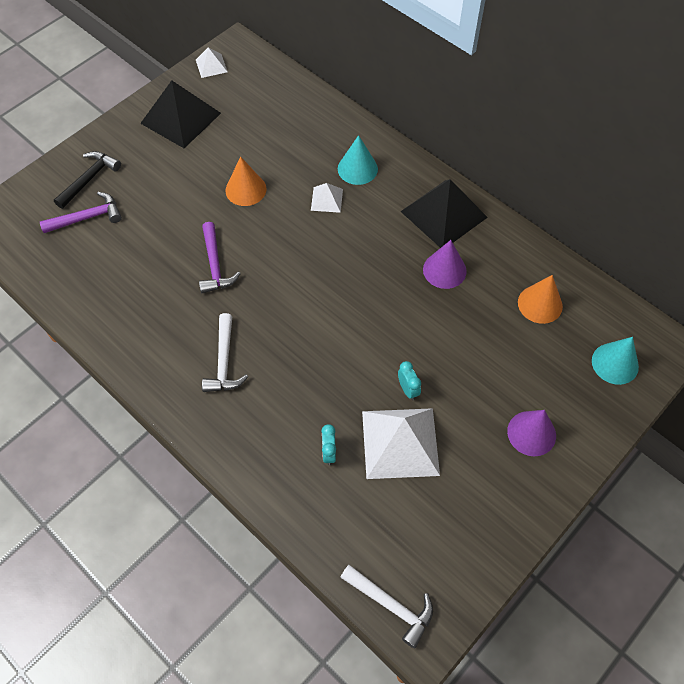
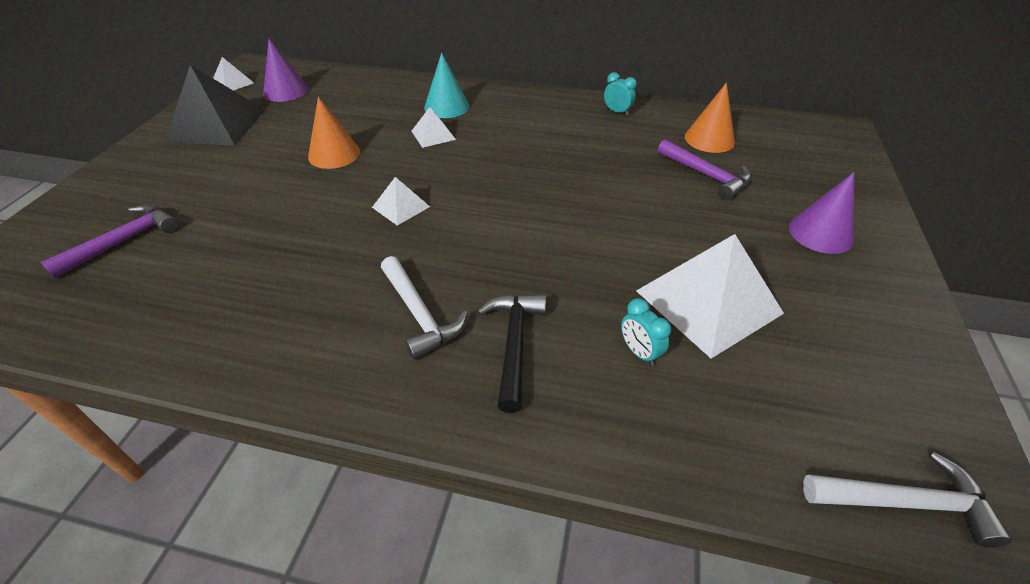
camera: 30 degrees left, 15 degrees down
black hammer [54,151,121,209] -> black hammer moved to [477,294,546,413]
purple hammer [199,222,241,293] -> purple hammer moved to [658,139,751,200]
turquoise clock [398,361,421,400] -> turquoise clock moved to [604,72,637,116]
black pyramid [400,179,488,248] -> none
purple cone [423,240,467,289] -> purple cone moved to [263,39,308,102]
turquoise cone [592,337,639,385] -> none
none -> white pyramid [372,177,430,226]

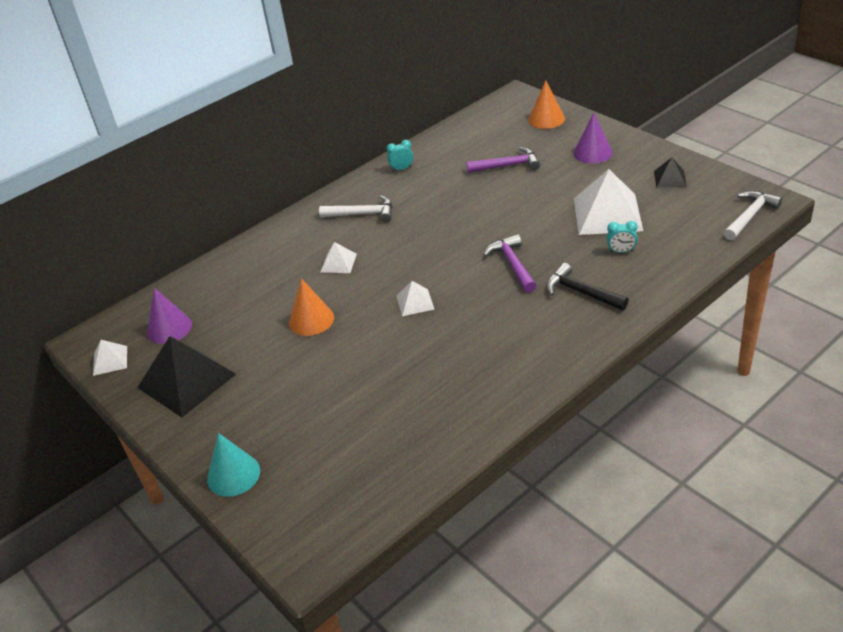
camera: 50 degrees left, 5 degrees down
purple hammer [40,204,179,278] -> purple hammer moved to [484,234,537,293]
white hammer [381,256,468,360] -> white hammer moved to [319,195,392,223]
turquoise cone [424,53,470,118] -> turquoise cone moved to [207,433,260,497]
orange cone [685,83,735,153] -> orange cone moved to [528,80,565,129]
none -> black pyramid [654,157,687,188]

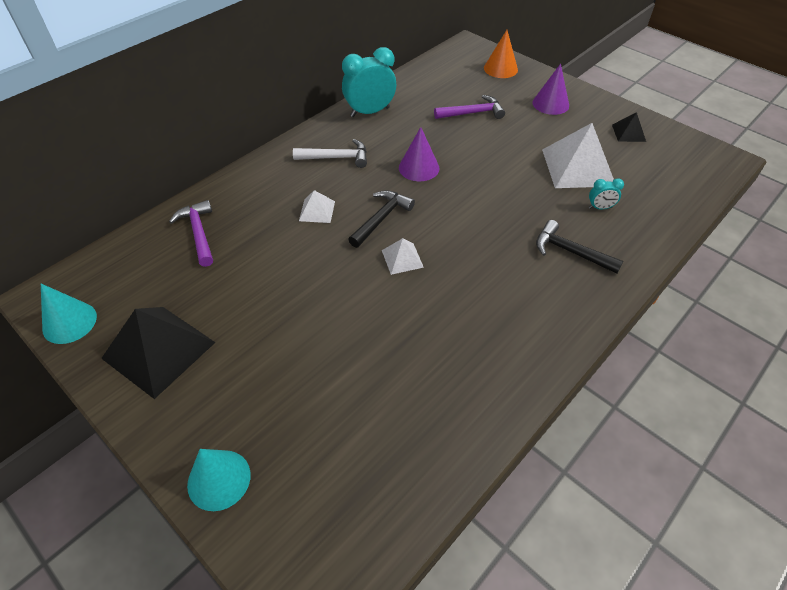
camera: 10 degrees left, 10 degrees up
white pyramid [93,340,127,376] -> turquoise cone [41,284,97,344]
purple cone [147,288,192,344] -> purple cone moved to [399,127,439,181]
orange cone [289,278,334,336] -> none
turquoise clock [386,140,413,172] -> turquoise clock [342,47,396,117], size x2.10
purple hammer [484,234,537,293] -> purple hammer moved to [169,200,213,267]
white hammer [724,191,782,240] -> none
none -> black hammer [348,190,415,248]

